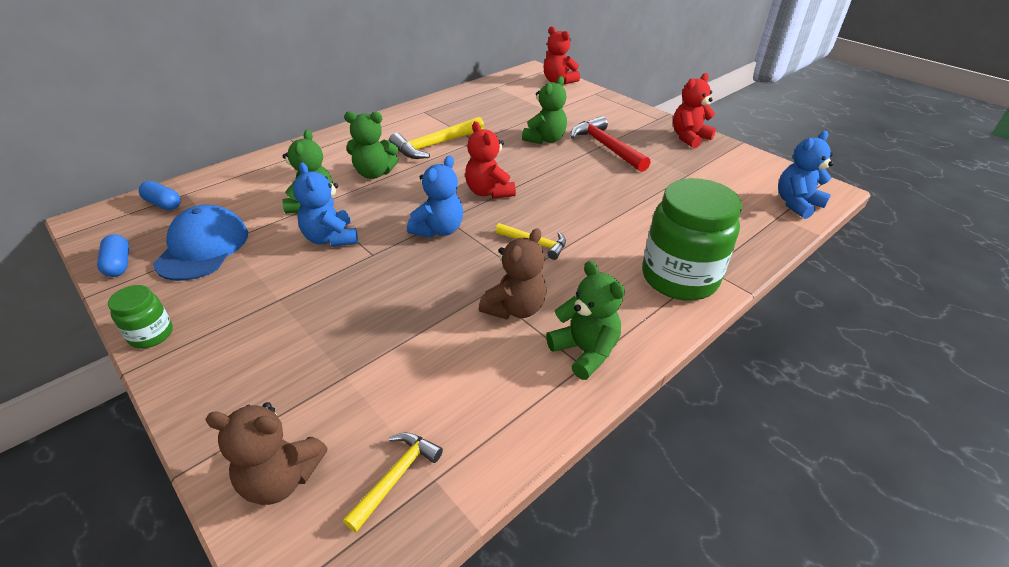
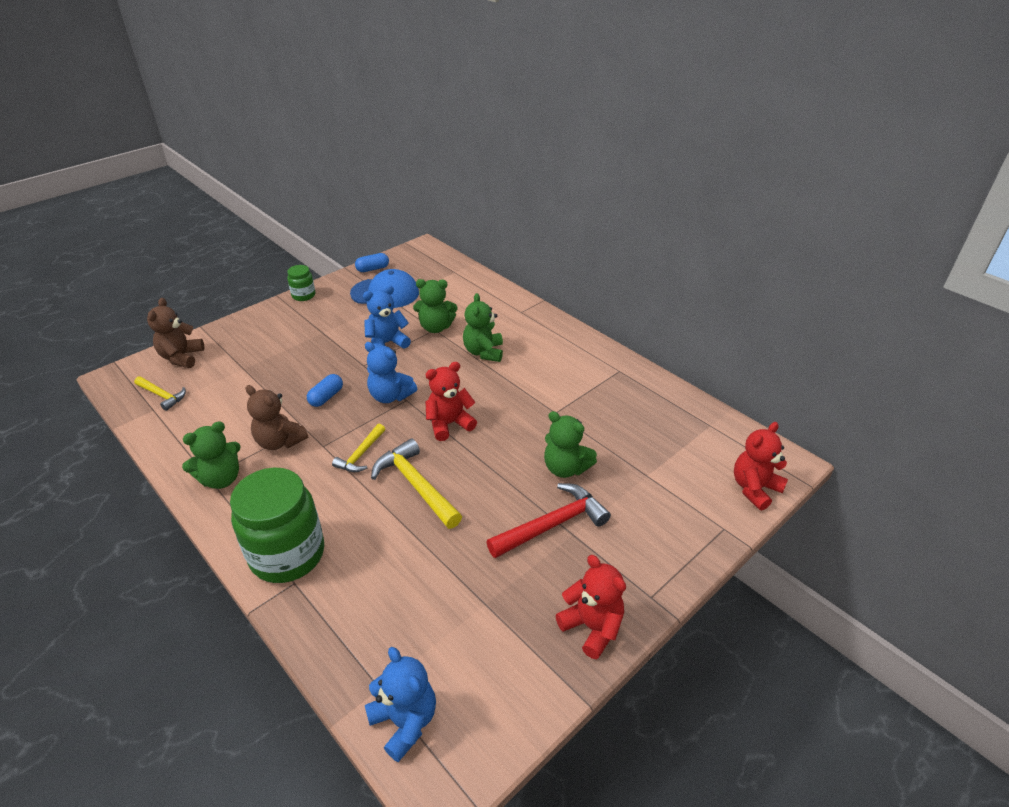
camera: 90 degrees right, 0 degrees up
blue capsule [139,181,181,210] -> blue capsule moved to [307,374,343,407]
yellow hammer [389,117,484,159] -> yellow hammer moved to [371,438,462,529]

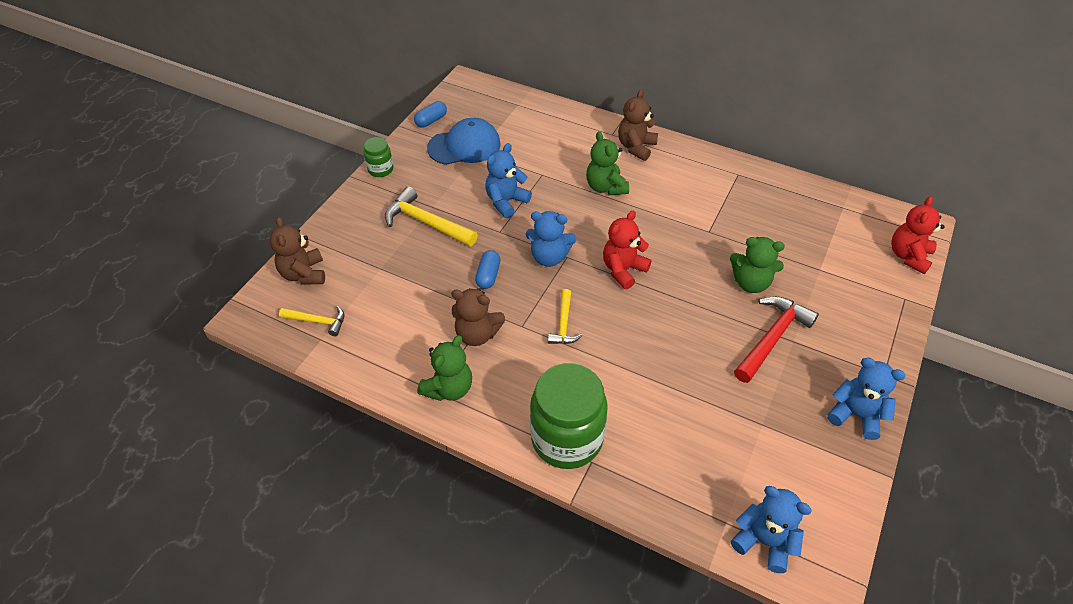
camera: 20 degrees left, 10 degrees up
yellow hammer [371,438,462,529] -> yellow hammer moved to [385,186,478,247]
green teddy bear [413,279,458,333] -> none
red teddy bear [555,555,626,659] -> blue teddy bear [827,358,906,440]
none -> brown teddy bear [618,89,658,161]

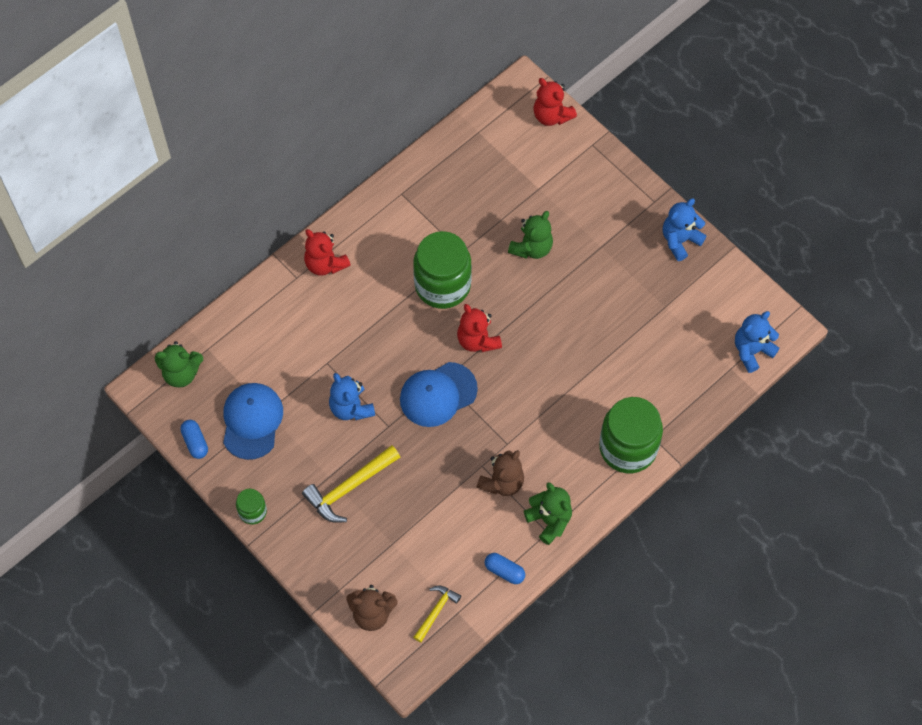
camera: 70 degrees left, 15 degrees up
blue capsule [475,250,501,289] -> blue capsule moved to [485,553,525,584]
blue teddy bear [526,211,576,267] -> blue cap [400,362,478,427]
yellow hammer [548,289,582,344] -> none
green teddy bear [586,131,629,195] -> green teddy bear moved to [155,341,203,388]
brown teddy bear [618,89,658,161] -> red teddy bear [304,229,350,276]
red hammer [734,296,819,383] -> none
none -> green jar [413,231,472,309]

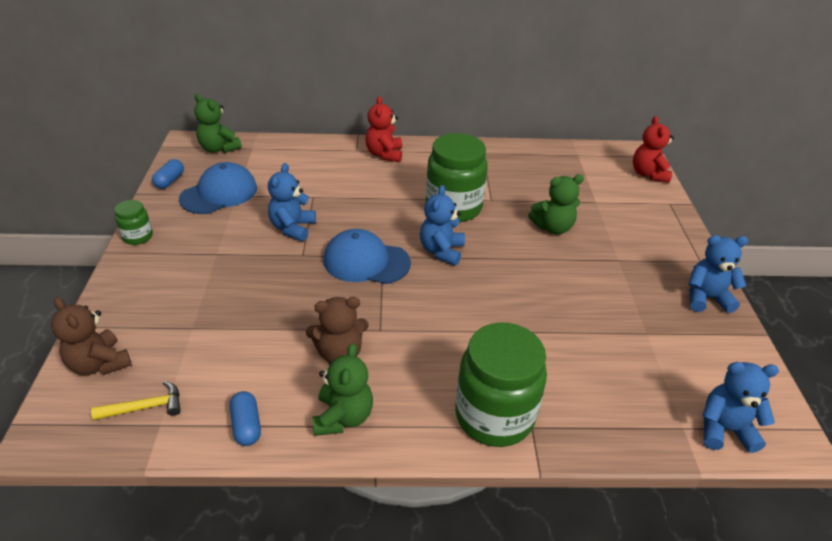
camera: 40 degrees right, 25 degrees down
yellow hammer [302,445,400,523] -> none
red teddy bear [457,304,502,352] -> blue teddy bear [420,185,465,266]

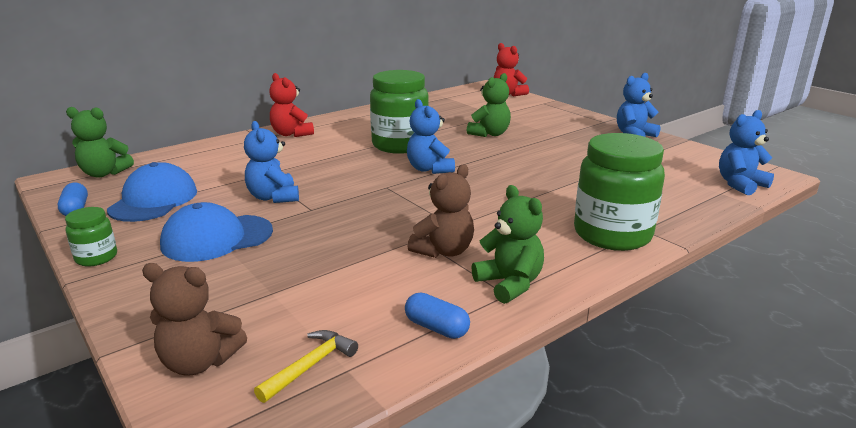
camera: 35 degrees left, 15 degrees down
blue cap [324,229,411,284] -> blue cap moved to [160,202,273,262]

